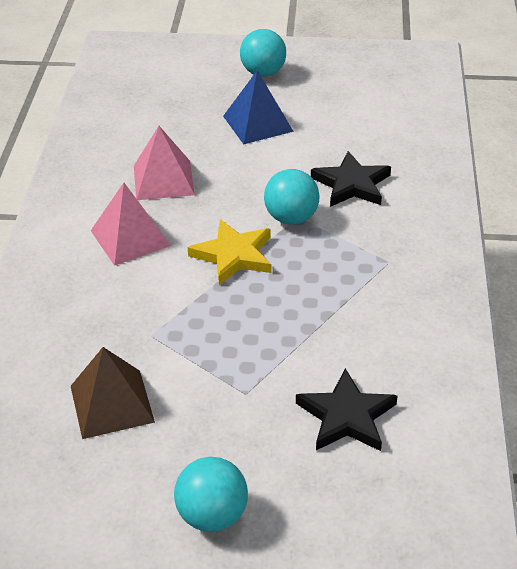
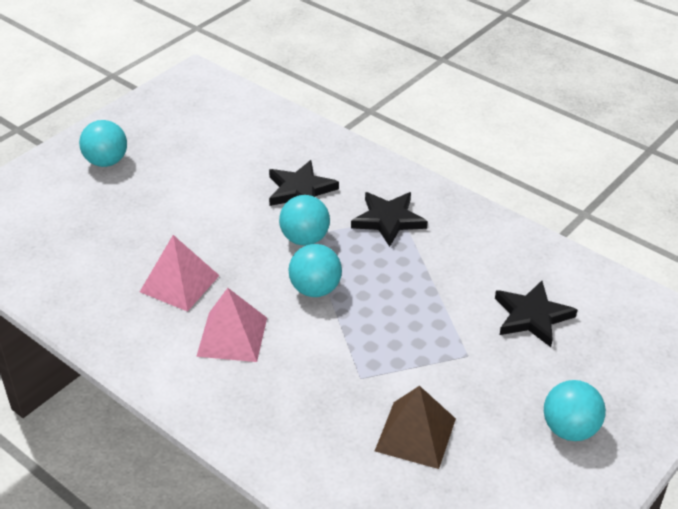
camera: 55 degrees left, 0 degrees up
yellow star [188,219,272,285] -> turquoise ball [288,244,342,297]
blue pyramid [223,70,294,144] -> none
none -> black star [351,192,427,247]

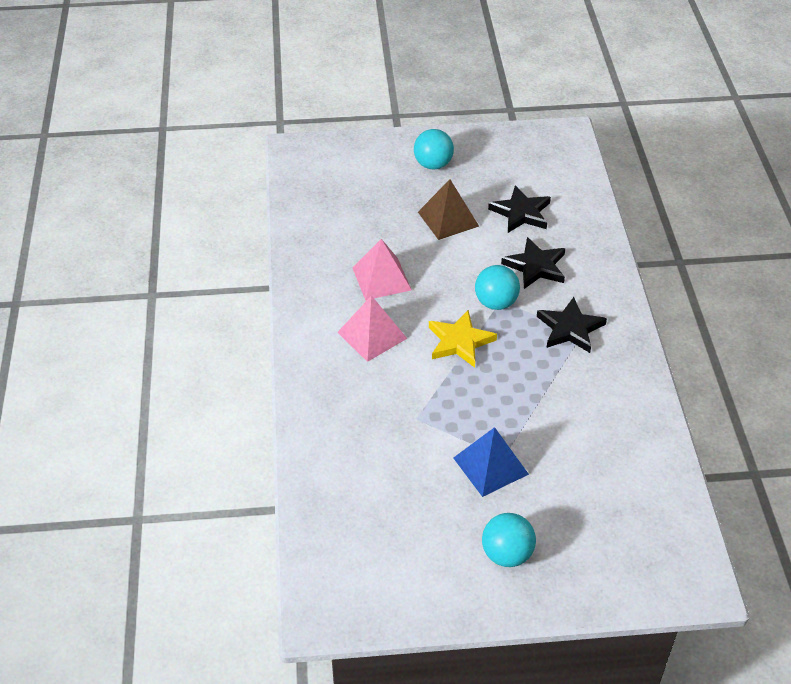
camera: 45 degrees right, 5 degrees up
turquoise ball [288,244,342,297] -> yellow star [429,310,497,368]
brown pyramid [375,386,456,469] -> brown pyramid moved to [418,179,479,240]
black star [495,281,578,347] -> black star moved to [488,185,551,233]
none -> blue pyramid [454,427,529,497]

